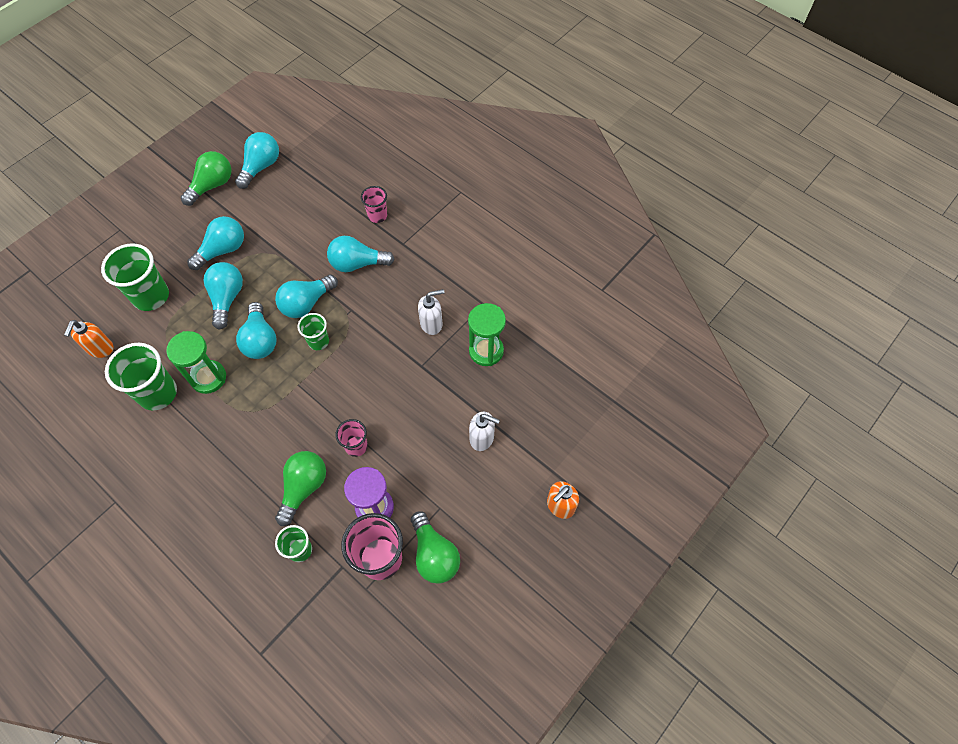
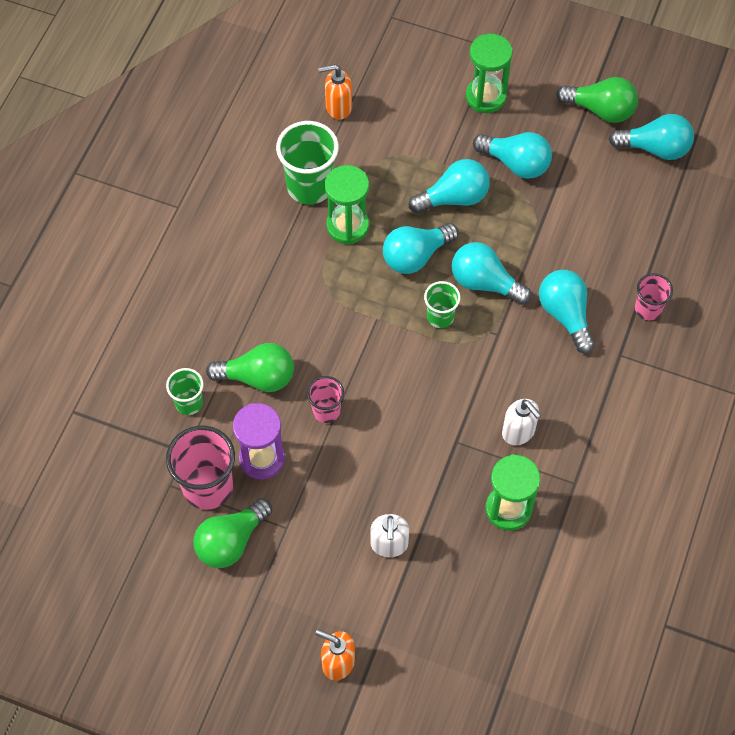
camera: 70 degrees right, 0 degrees up
green cup [101,243,169,311] -> none
none -> green hourglass [466,34,513,113]

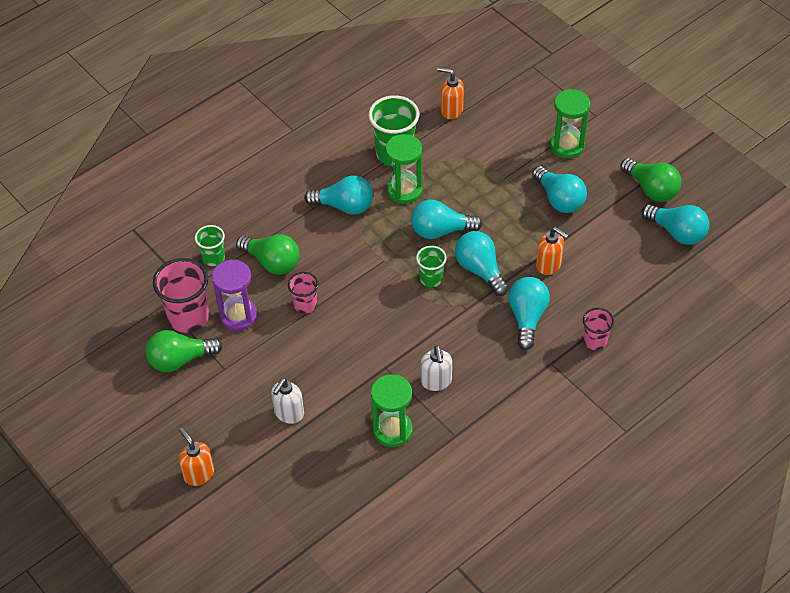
camera: 30 degrees right, 10 degrees down
turquoise light bulb [409,159,490,214] -> turquoise light bulb moved to [304,176,373,215]
none -> orange soap dispenser [536,227,569,275]

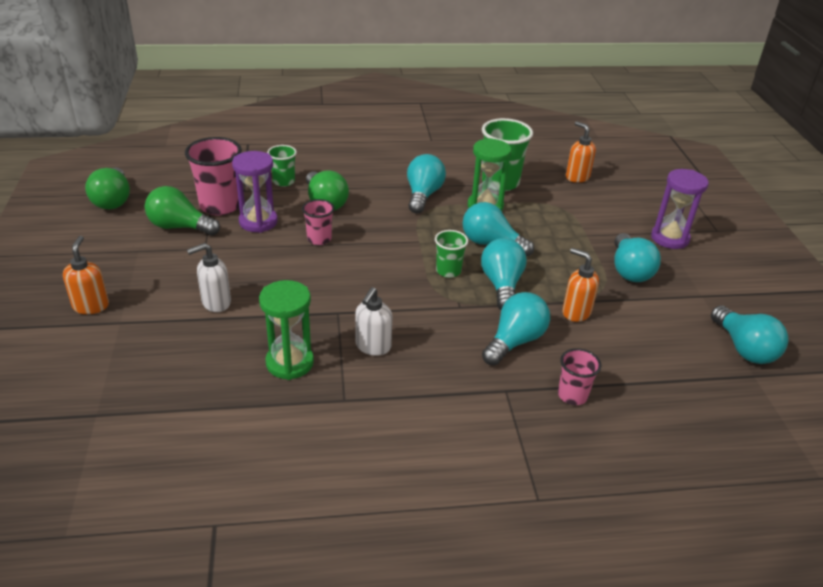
camera: 30 degrees right, 15 degrees down
turquoise light bulb [304,176,373,215] -> turquoise light bulb turned 120 degrees counterclockwise [407,154,446,213]
orange soap dispenser [536,227,569,275] -> orange soap dispenser turned 150 degrees clockwise [562,248,599,322]
green hourglass [550,89,590,158] -> purple hourglass [651,169,709,249]
green light bulb [620,158,681,202] -> green light bulb moved to [85,167,130,209]

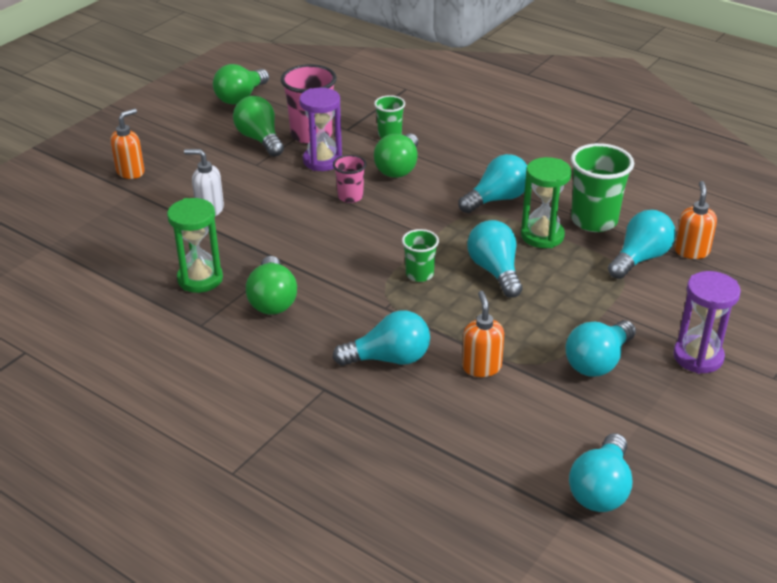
camera: 45 degrees right, 0 degrees up
white soap dispenser [355,287,392,356] -> green light bulb [246,256,297,315]
turquoise light bulb [481,238,527,310] -> turquoise light bulb moved to [608,210,676,279]
pink cup [558,348,601,405] -> none

